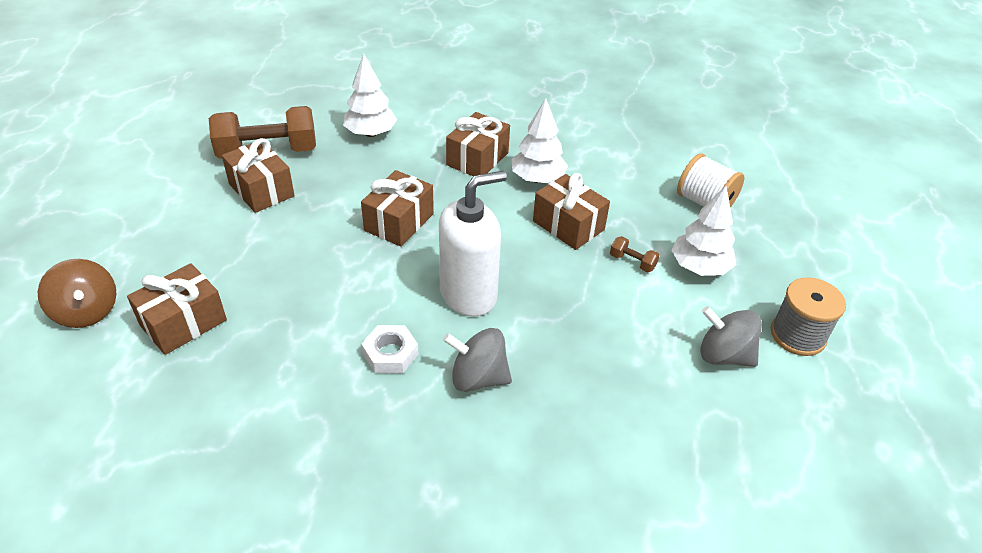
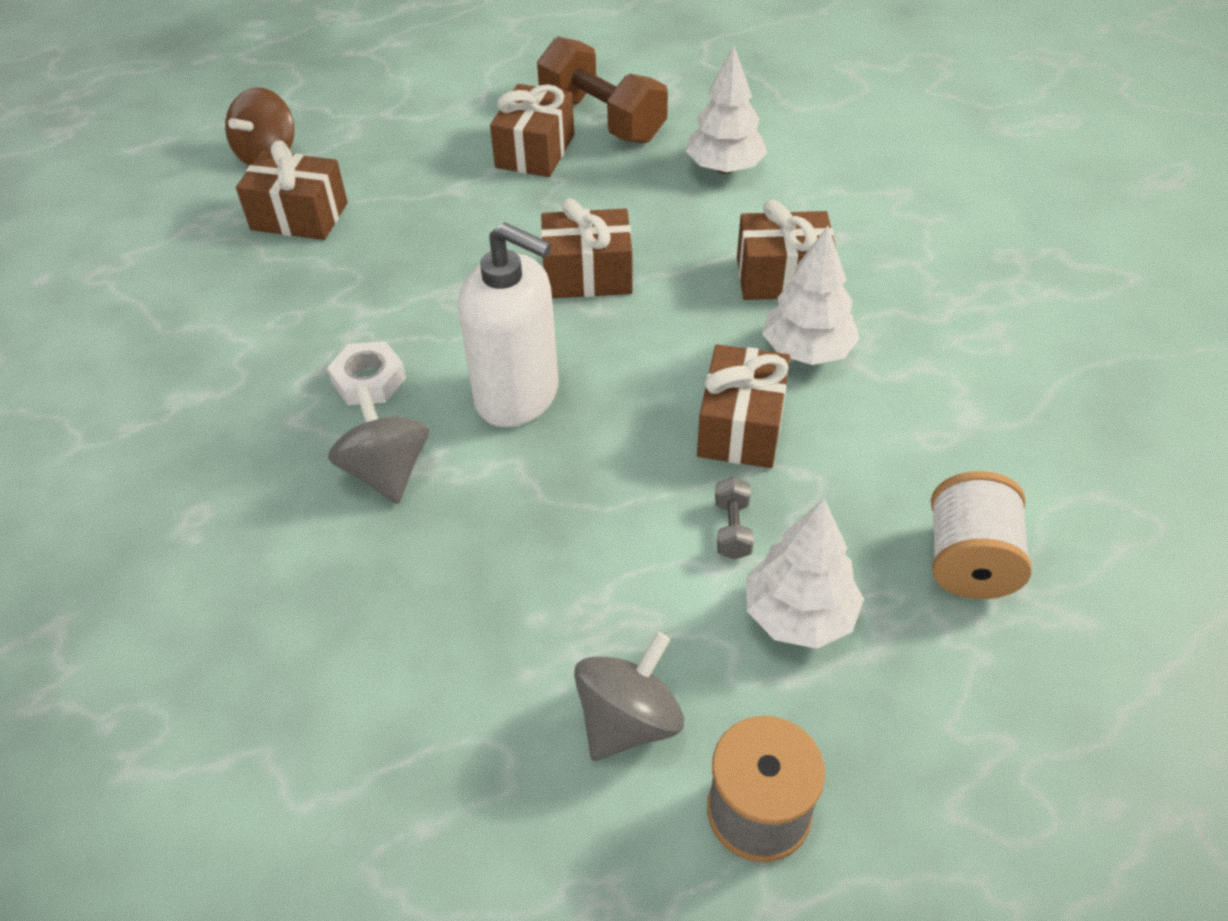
camera: 60 degrees right, 5 degrees up
brown dumbbell [610,236,660,272] -> grey dumbbell [715,477,754,560]
grey spinning top [701,306,762,367] -> grey spinning top turned 45 degrees clockwise [574,632,684,761]

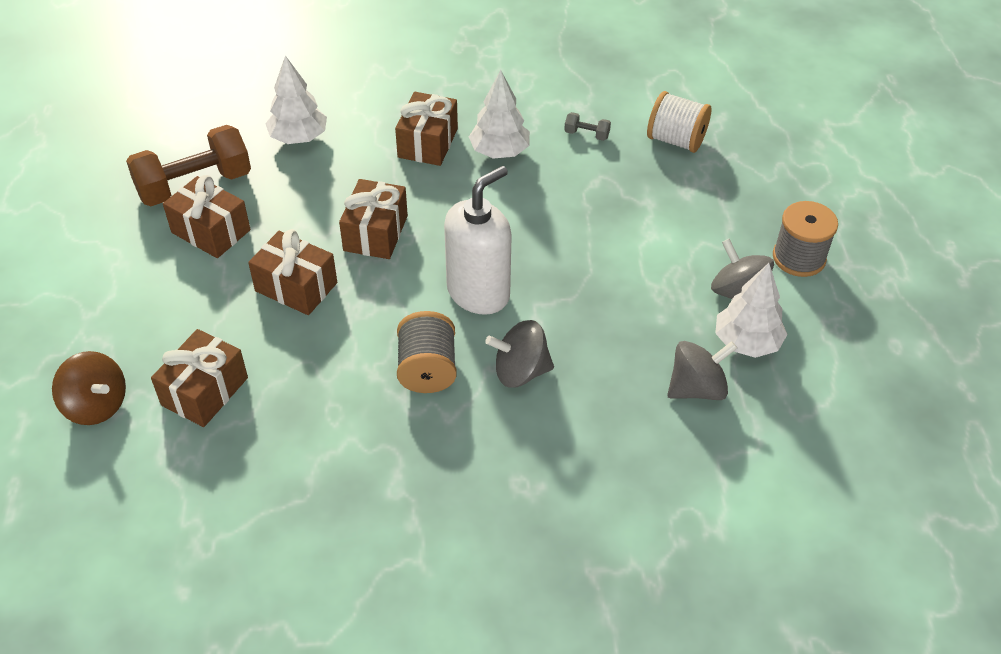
camera: 75 degrees left, 0 degrees up
white nut [327,341,406,405] -> grey spool [397,311,457,393]
brown gift [697,344,790,468] -> brown gift moved to [248,229,337,315]
grey dumbbell [715,477,754,560] -> grey dumbbell moved to [564,112,611,141]
white tree [746,499,864,649] -> white tree moved to [715,263,788,358]
none -> grey spinning top [667,341,737,400]

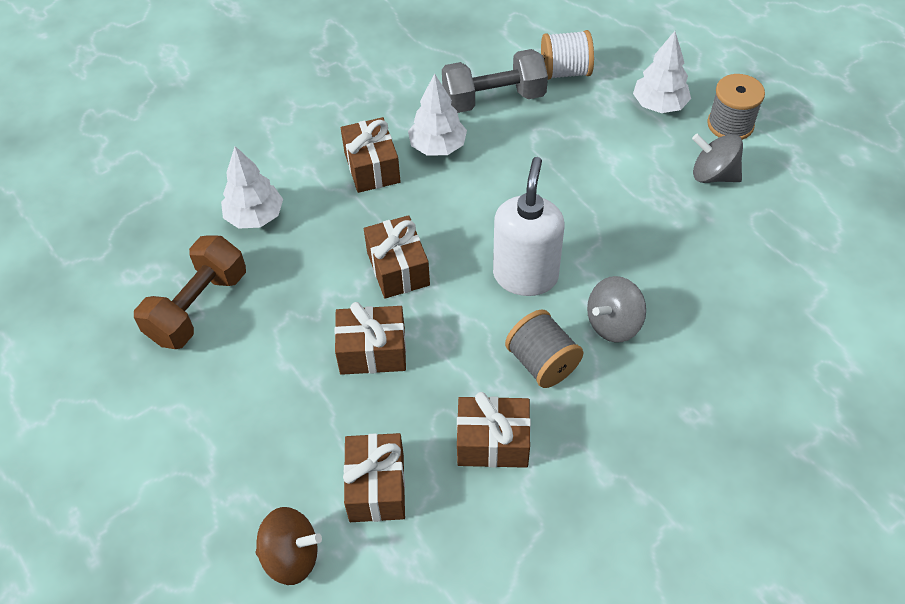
camera: 30 degrees left, 5 degrees up
brown gift [163,175,251,258] -> brown gift moved to [457,392,531,468]
grey dumbbell [564,112,611,141] -> grey dumbbell [442,49,548,113], size x2.42
grey spinning top [667,341,737,400] -> none
white tree [715,263,788,358] -> white tree moved to [633,31,691,113]

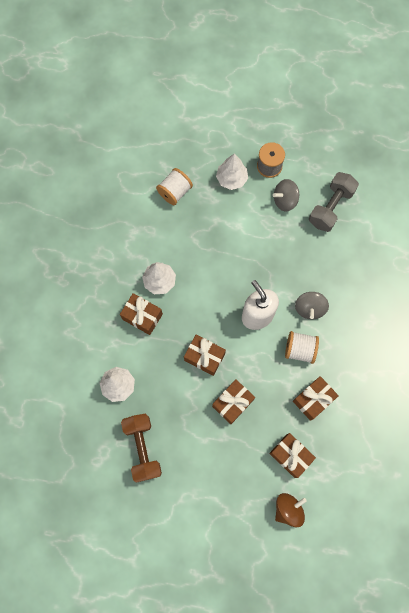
camera: 45 degrees left, 20 degrees up
grey dumbbell [442,49,548,113] -> grey dumbbell moved to [309,172,359,232]
grey spool [505,310,584,388] -> white spool [285,331,319,364]

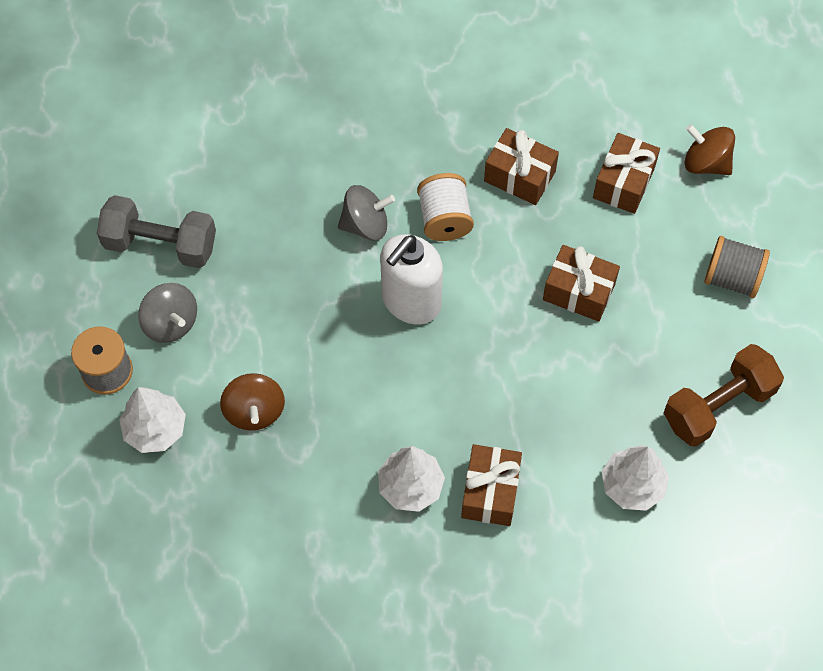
camera: 110 degrees left, 10 degrees down
white spool [156,168,193,205] -> none
brown gift [184,335,226,376] -> none
none -> brown spinning top [220,373,285,431]
none -> grey spool [704,236,770,298]

